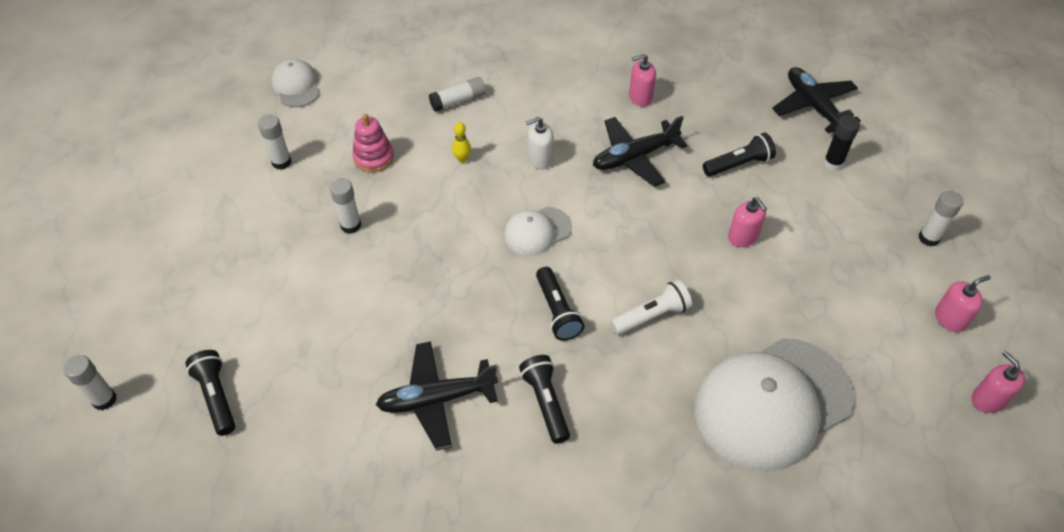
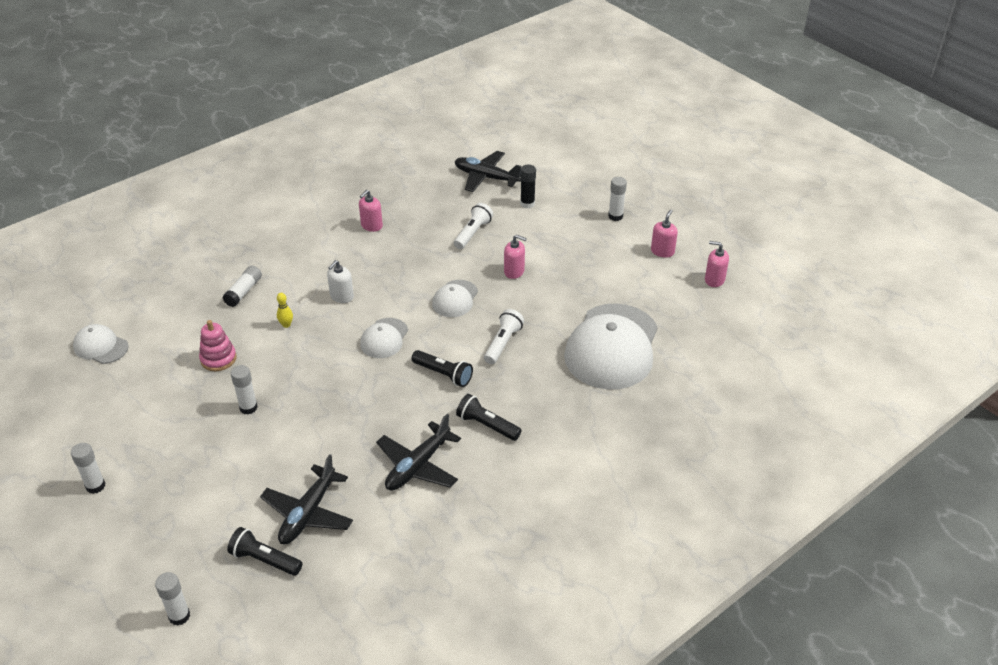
camera: 40 degrees left, 10 degrees down
white glue stick [258,114,292,170] -> white glue stick moved to [71,443,105,494]
black plane [593,116,687,187] -> black plane moved to [260,454,353,544]
black flashlight [703,133,776,176] -> white flashlight [454,203,493,249]
none -> white cap [432,280,478,317]

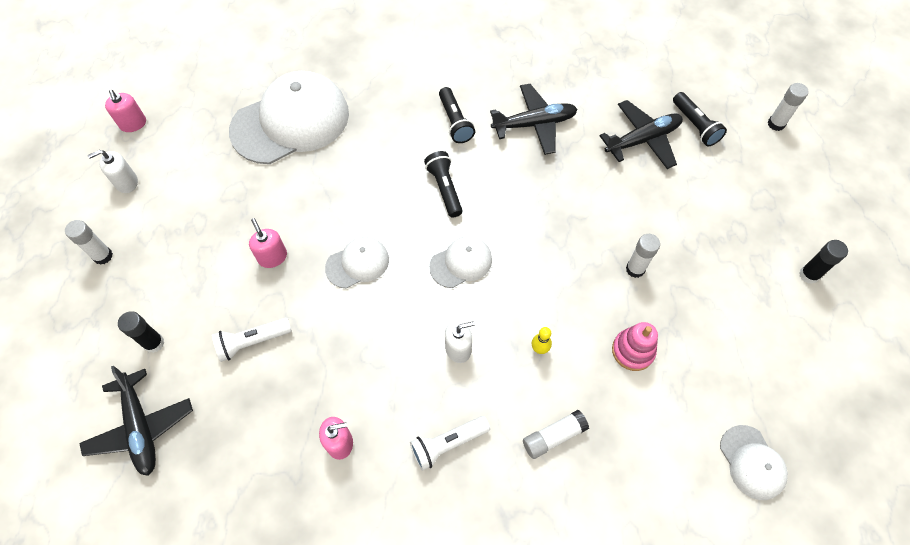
camera: 140 degrees left, 20 degrees up
white glue stick [71,443,105,494] -> black glue stick [799,240,848,284]
white flashlight [484,309,524,364] -> white flashlight moved to [410,416,490,471]
pink soap dispenser [651,209,678,258] -> white soap dispenser [88,150,138,193]

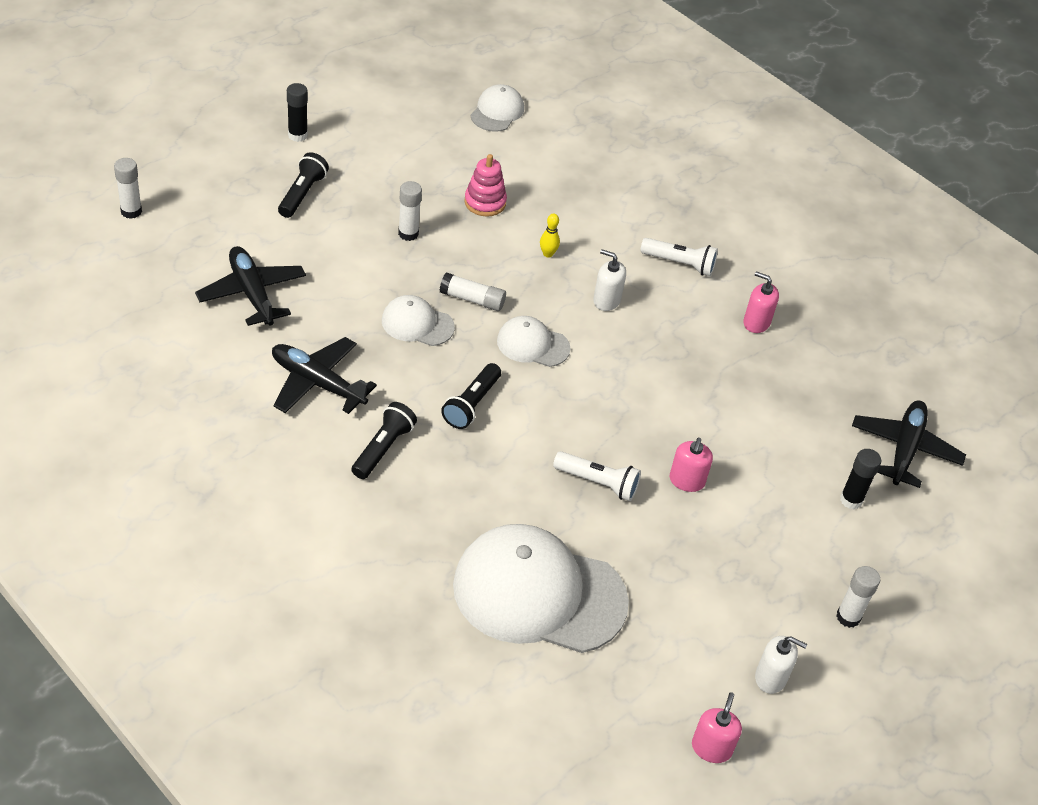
camera: 140 degrees left, 15 degrees down
white flashlight [212,318,292,362] -> white flashlight moved to [553,451,641,501]
white cap [325,237,389,288] -> white cap moved to [382,295,455,346]
white glue stick [523,410,589,459] -> white glue stick moved to [440,272,506,311]
black plane [599,100,683,169] -> black plane turned 45 degrees clockwise [195,246,306,326]
black flashlight [673,92,727,147] -> black flashlight moved to [278,152,329,218]

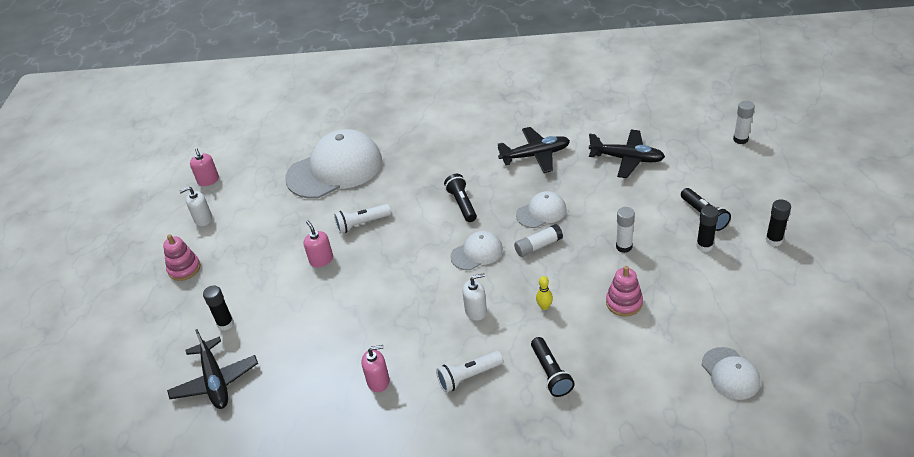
camera: 145 degrees right, 5 degrees down
black flashlight [351,402,417,479] -> black flashlight moved to [531,337,575,397]
white glue stick [836,566,880,628] -> pink stacking toy [163,235,200,281]
none -> black glue stick [696,206,719,252]

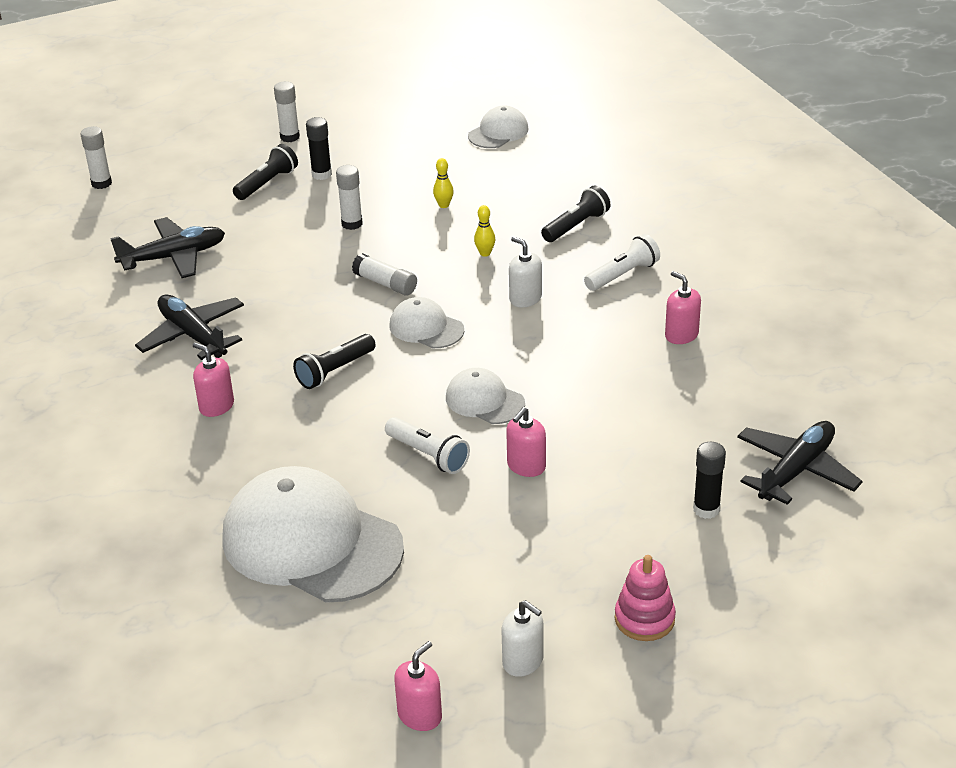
camera: 120 degrees left, 5 degrees down
white flashlight [436,351,503,393] -> white flashlight turned 75 degrees counterclockwise [584,234,660,291]
white cap [516,191,567,228] -> white cap moved to [446,368,525,424]
black plane [589,130,665,178] -> black plane turned 75 degrees clockwise [110,217,225,278]
pink stacking toy [606,266,643,316] -> yellow bowling pin [433,158,454,208]
black glue stick [765,199,791,246] -> white glue stick [274,81,300,142]
none -> pink soap dispenser [193,343,234,417]

